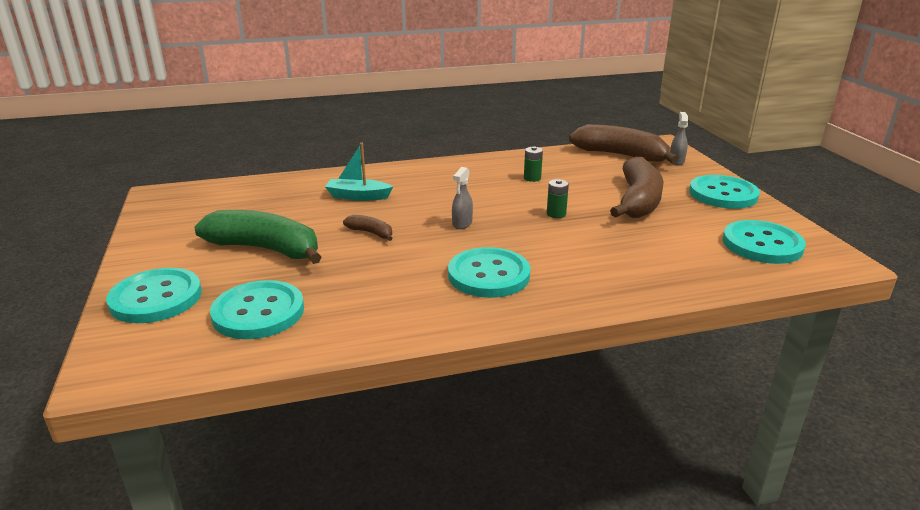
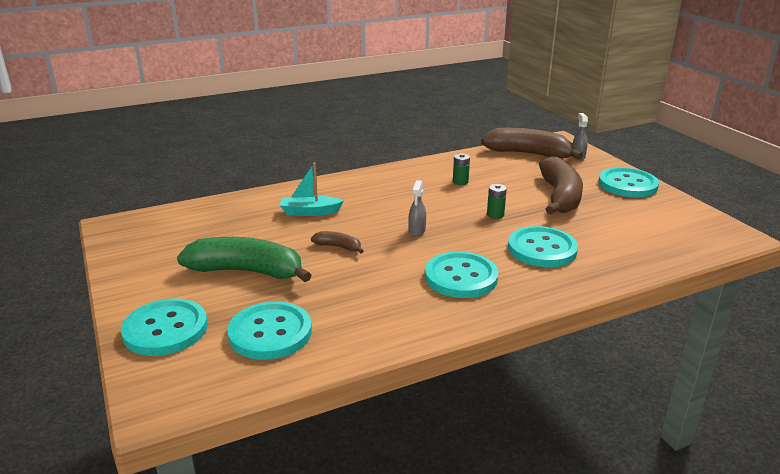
camera: 10 degrees left, 0 degrees up
turquoise button [723,220,806,264] -> turquoise button moved to [508,226,578,267]

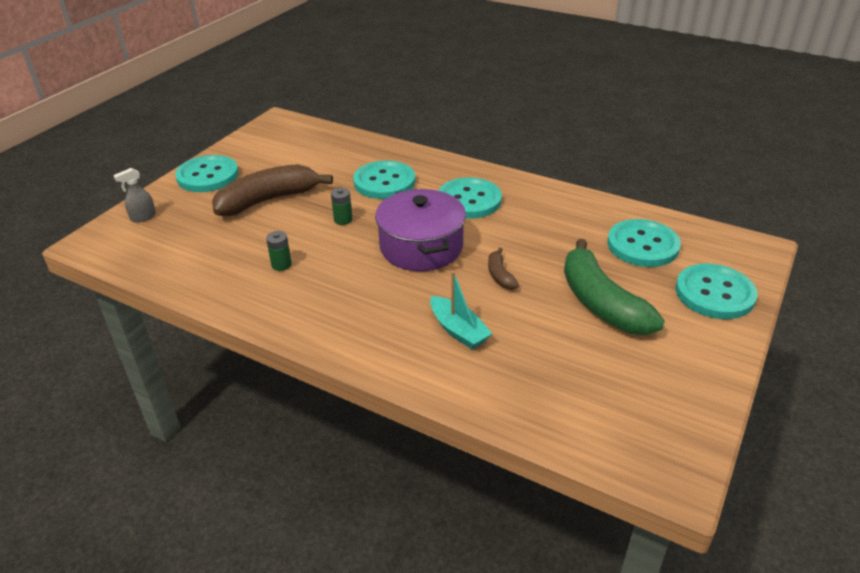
camera: 125 degrees left, 10 degrees up
grey spray bottle [408,180,426,237] -> purple pot [375,189,466,271]
brown banana [481,128,583,160] -> none

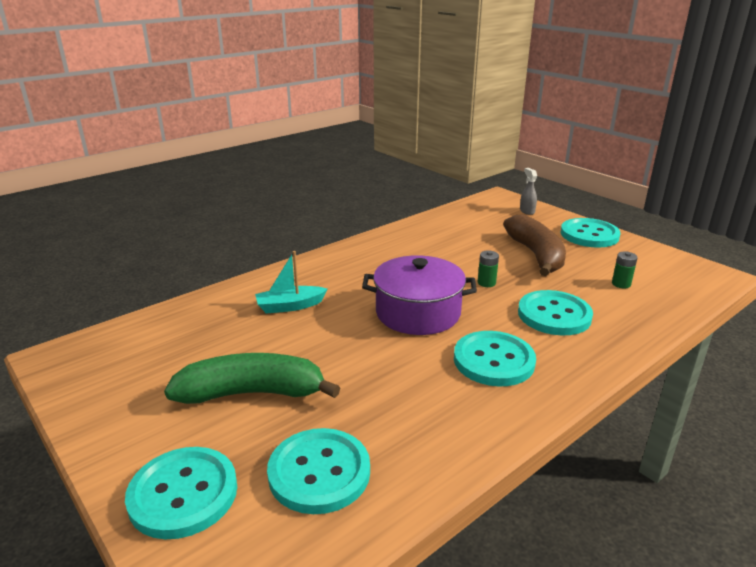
camera: 110 degrees right, 10 degrees down
green battery [266,231,292,271] -> green battery moved to [612,251,638,288]
brown banana [488,248,519,290] -> none

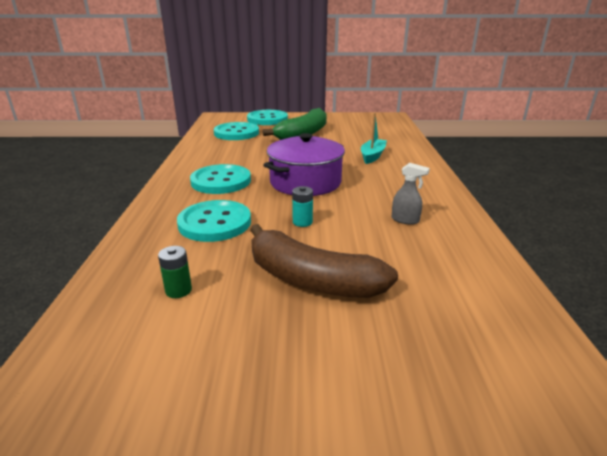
camera: 130 degrees right, 0 degrees up
green battery [478,251,499,287] -> turquoise battery [292,186,313,227]
grey spray bottle [520,168,537,215] -> grey spray bottle moved to [392,163,430,225]
turquoise button [561,218,621,248] -> none

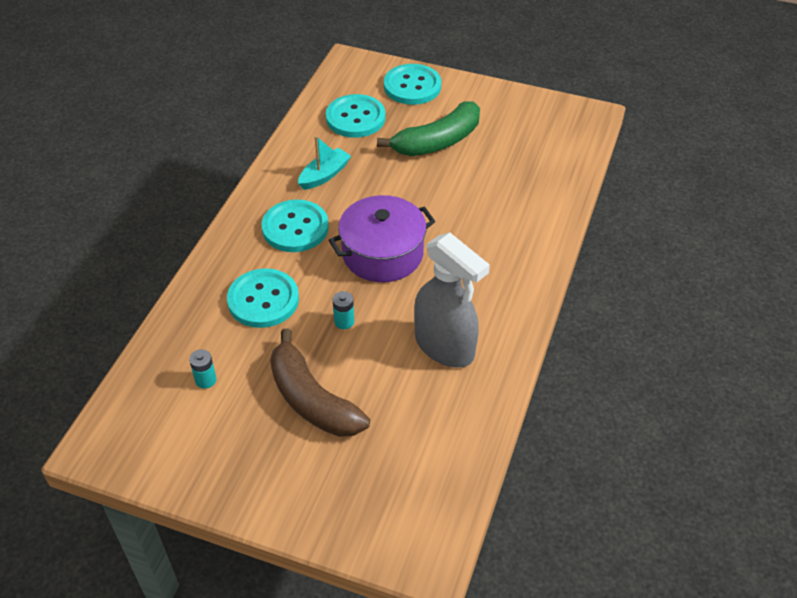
camera: 20 degrees right, 20 degrees up
green battery [158,246,192,298] -> turquoise battery [189,349,216,389]
turquoise boat [361,113,387,164] -> turquoise boat moved to [298,136,351,190]
grey spray bottle [392,163,430,225] -> grey spray bottle [414,233,490,368], size x2.42

